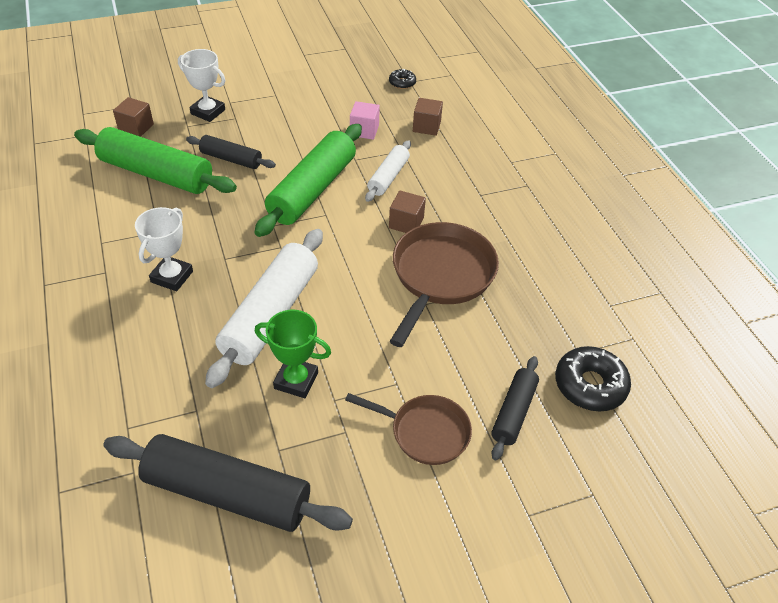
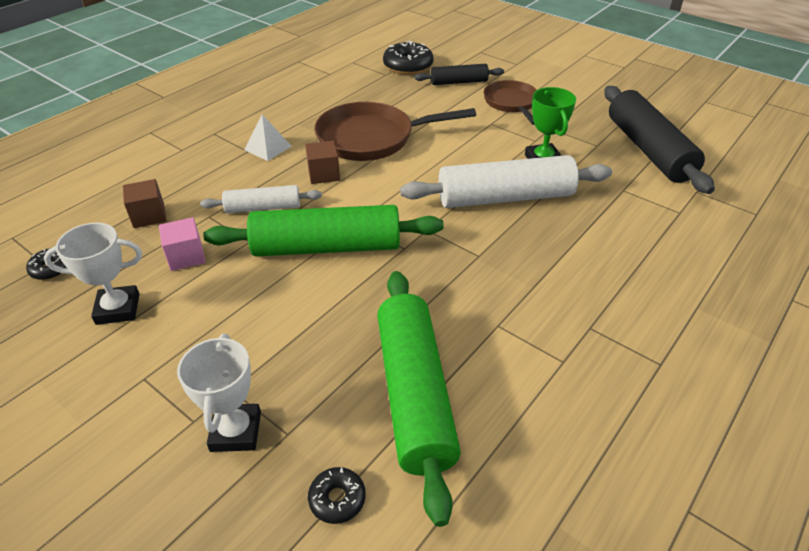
camera: 120 degrees left, 5 degrees down
brown cube [113,97,154,137] -> black donut [308,467,366,524]
white trophy [135,207,193,291] -> white trophy moved to [44,223,142,325]
black rolling pin [186,135,276,169] -> none
none -> white pyramid [244,114,291,161]

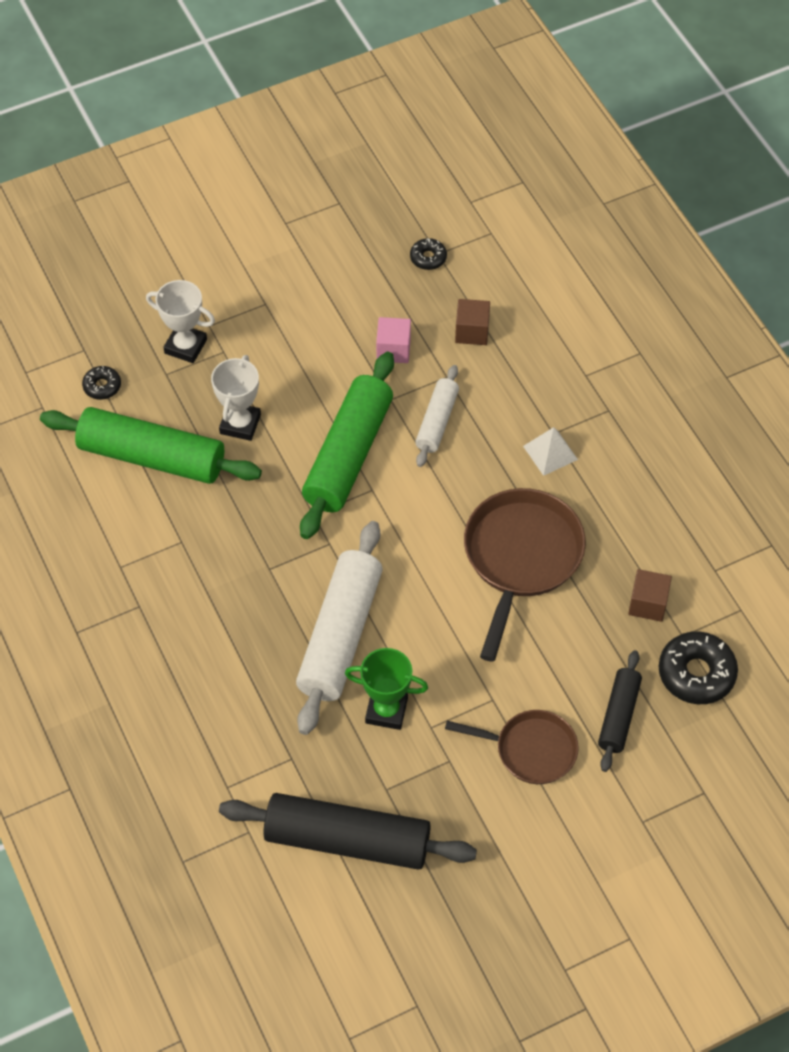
camera: 115 degrees right, 15 degrees up
white trophy [44,223,142,325] -> white trophy moved to [211,355,261,441]
brown cube [305,141,340,184] -> brown cube moved to [628,569,672,622]

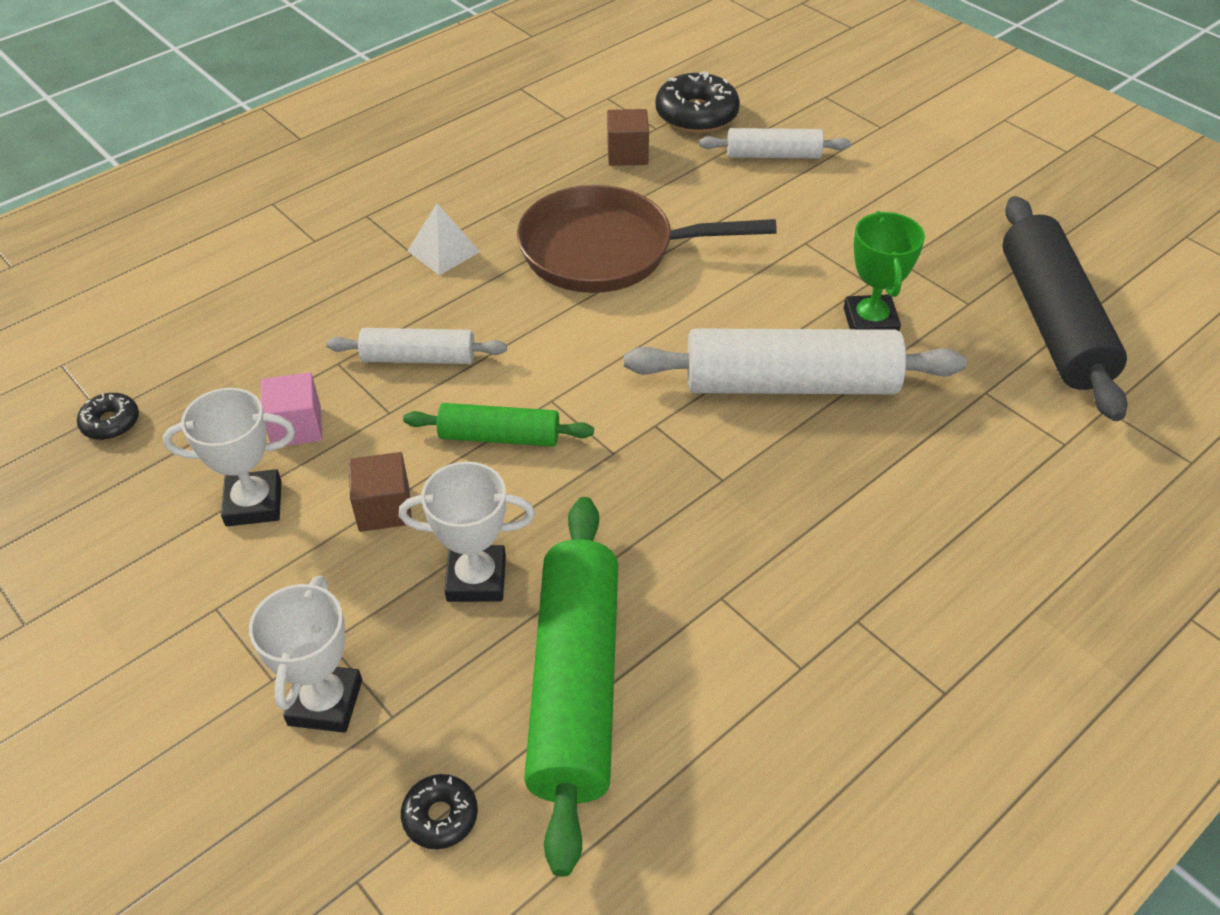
camera: 105 degrees left, 10 degrees down
green rolling pin [300,352,394,539] -> green rolling pin [403,403,594,447], size x0.55
brown pan [445,710,579,784] -> none
brown cube [455,299,490,345] -> brown cube moved to [348,452,412,532]
black rolling pin [598,650,642,772] -> white rolling pin [699,128,851,159]
none -> white trophy [163,388,295,526]

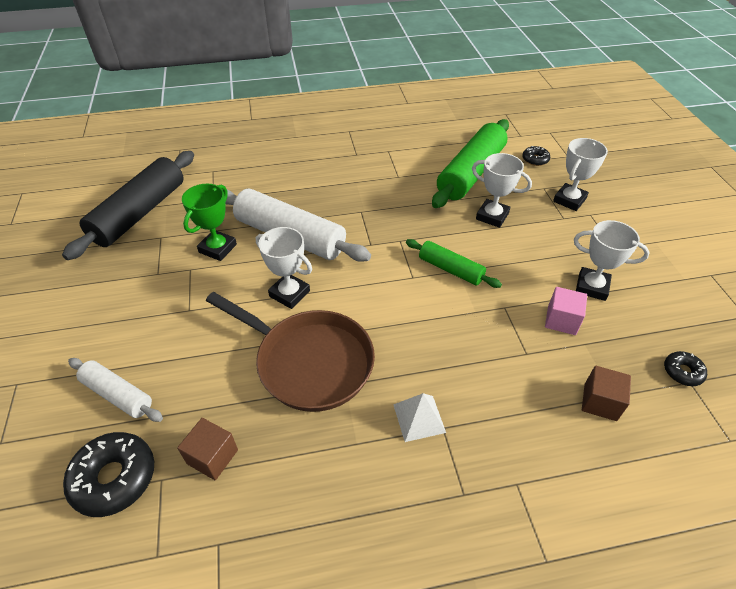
camera: 150 degrees left, 0 degrees up
white rolling pin [327,328,507,364] -> none
brown cube [348,452,412,532] -> brown cube moved to [582,366,631,421]
none -> white trophy [256,227,312,309]

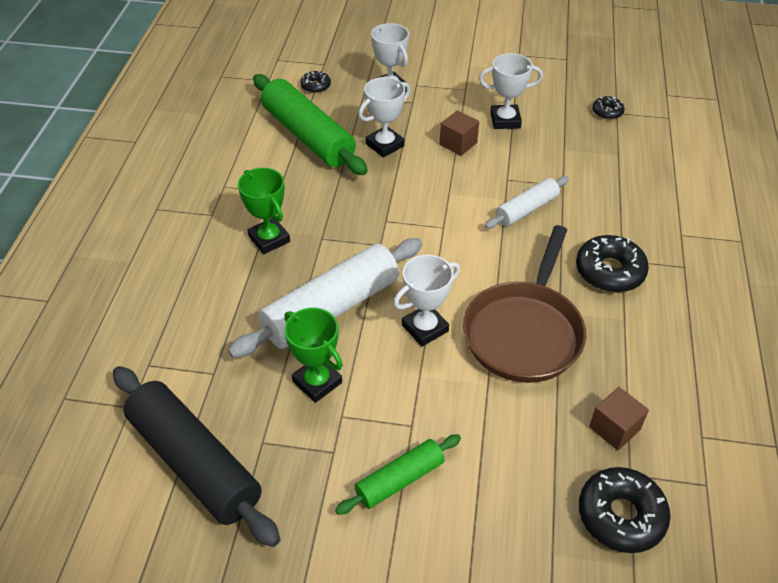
camera: 70 degrees left, 0 degrees up
white rolling pin [68,358,163,422] -> white rolling pin moved to [485,176,569,229]
brown pan [206,292,375,412] -> brown pan turned 150 degrees clockwise [463,225,586,383]
white pyramid [393,393,446,442] -> black donut [576,235,649,293]
green rolling pin [406,239,502,288] -> green rolling pin moved to [335,434,461,515]
pink cube [545,287,587,335] -> none
white trophy [574,220,649,301] -> white trophy turned 45 degrees clockwise [479,53,543,129]
brown cube [582,366,631,421] -> brown cube moved to [440,110,479,156]
none -> green trophy [238,168,290,254]

